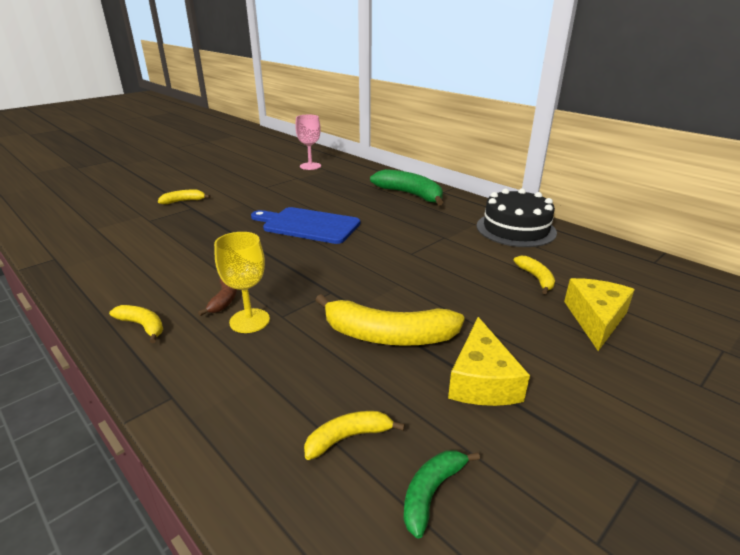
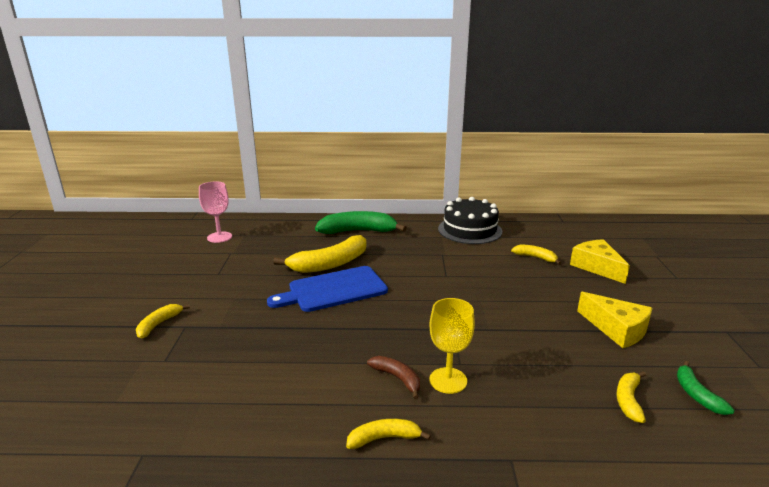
camera: 45 degrees left, 5 degrees down
yellow banana [315,294,465,346] -> yellow banana moved to [273,235,366,273]

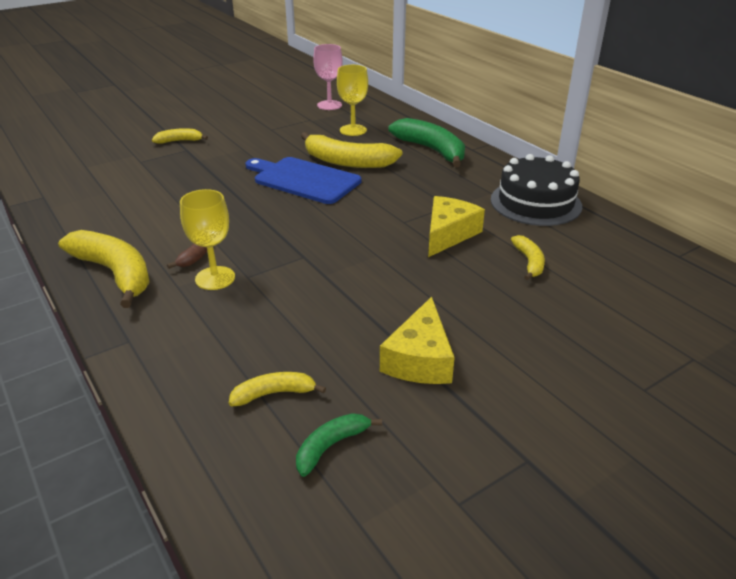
camera: 55 degrees right, 10 degrees up
yellow banana [346,419,431,449] -> yellow banana [58,230,150,308], size x1.94
yellow cheese [570,239,630,284] -> yellow cheese moved to [428,196,485,257]
none -> yellow goblet [337,65,368,136]

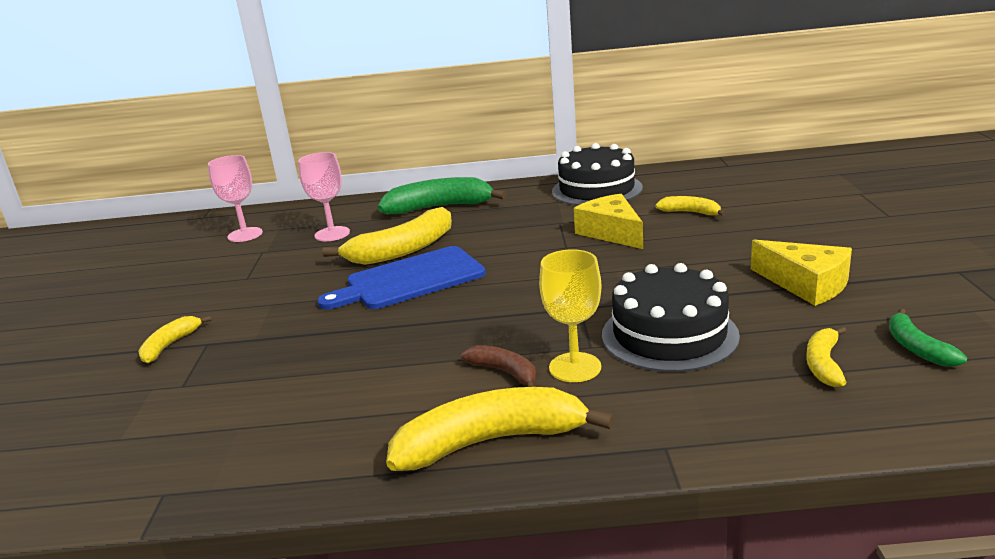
camera: 55 degrees left, 10 degrees down
yellow goblet [337,65,368,136] -> pink goblet [298,152,350,241]
none -> black cake [602,263,740,372]

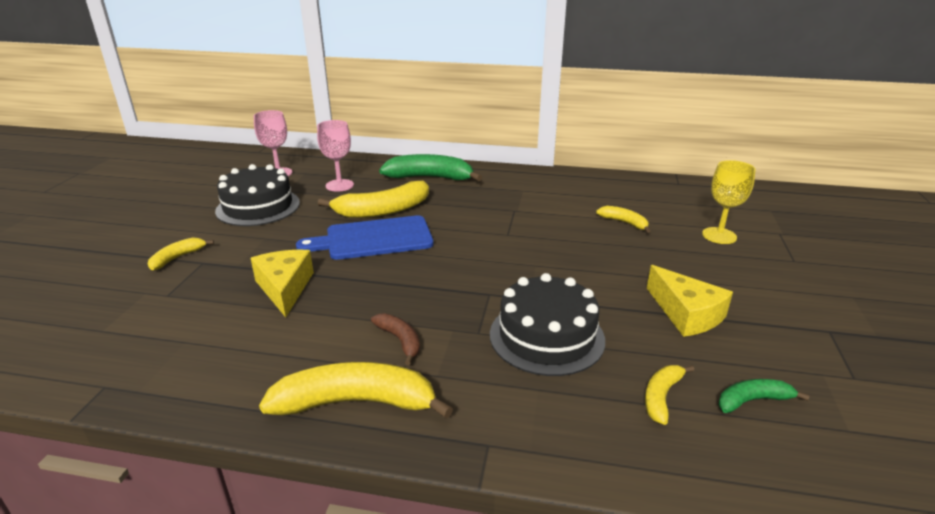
camera: 10 degrees right, 5 degrees up
yellow goblet [539,249,601,382] -> yellow goblet moved to [702,160,756,244]
black cake [552,143,643,206] -> black cake moved to [215,164,300,226]
yellow cheese [574,194,643,249] -> yellow cheese moved to [250,250,314,317]
green banana [889,309,967,367] -> green banana turned 75 degrees clockwise [718,379,810,413]

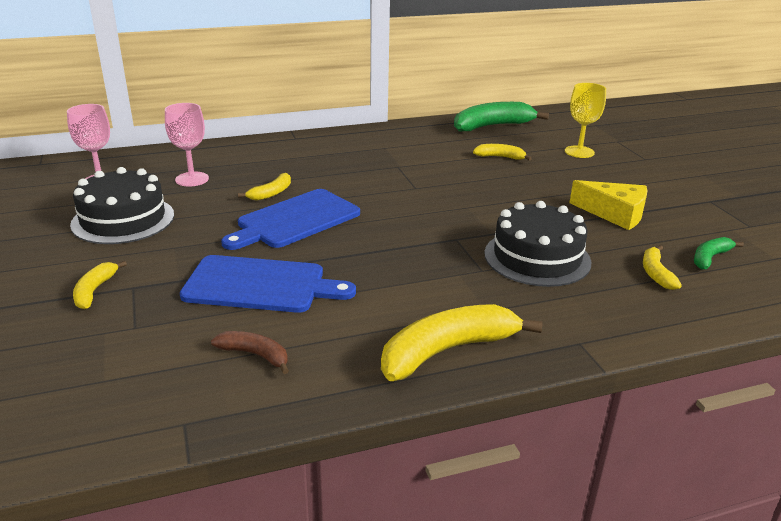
camera: 30 degrees left, 0 degrees up
yellow cheese [250,250,314,317] -> blue cutting board [180,255,356,313]
yellow banana [318,181,429,218] -> yellow banana [238,173,291,201], size x0.51
brown banana [371,313,420,365] -> brown banana moved to [211,331,289,374]
green banana [379,154,482,181] -> green banana moved to [454,102,549,132]

